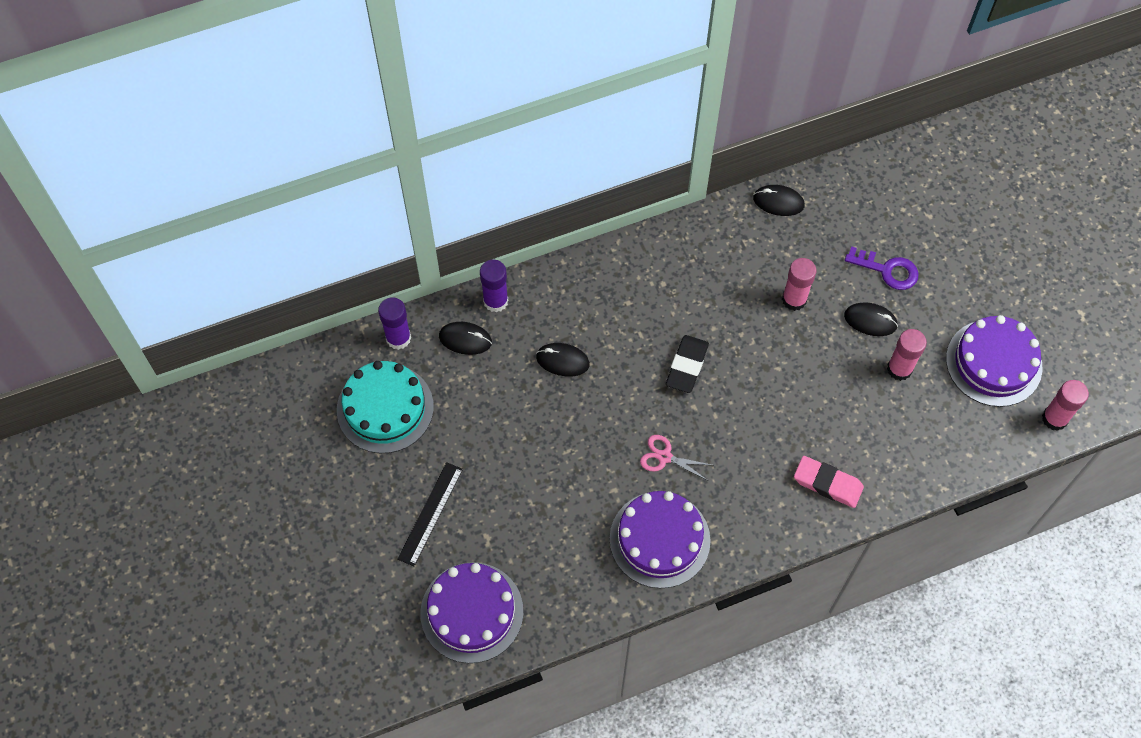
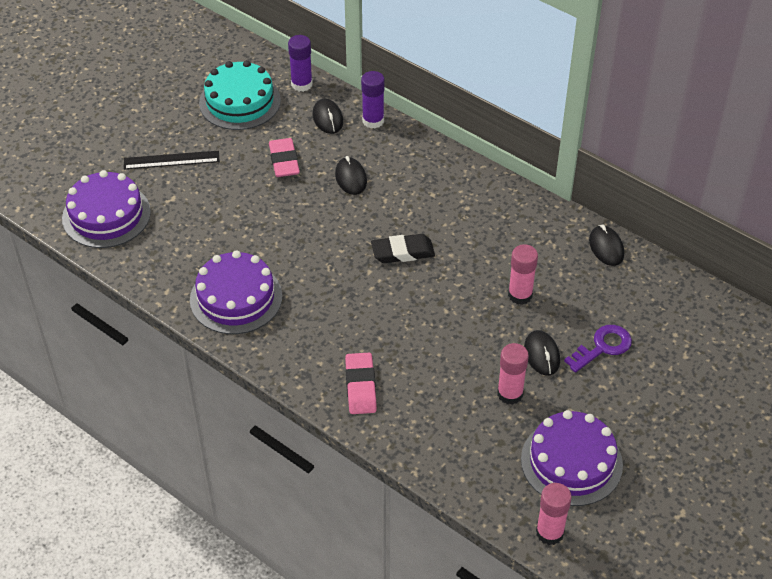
camera: 60 degrees right, 15 degrees down
pink scissors [640,435,712,480] -> none
purple key [845,246,919,290] -> purple key turned 120 degrees counterclockwise [564,325,632,373]
none -> pink eraser [269,138,300,177]

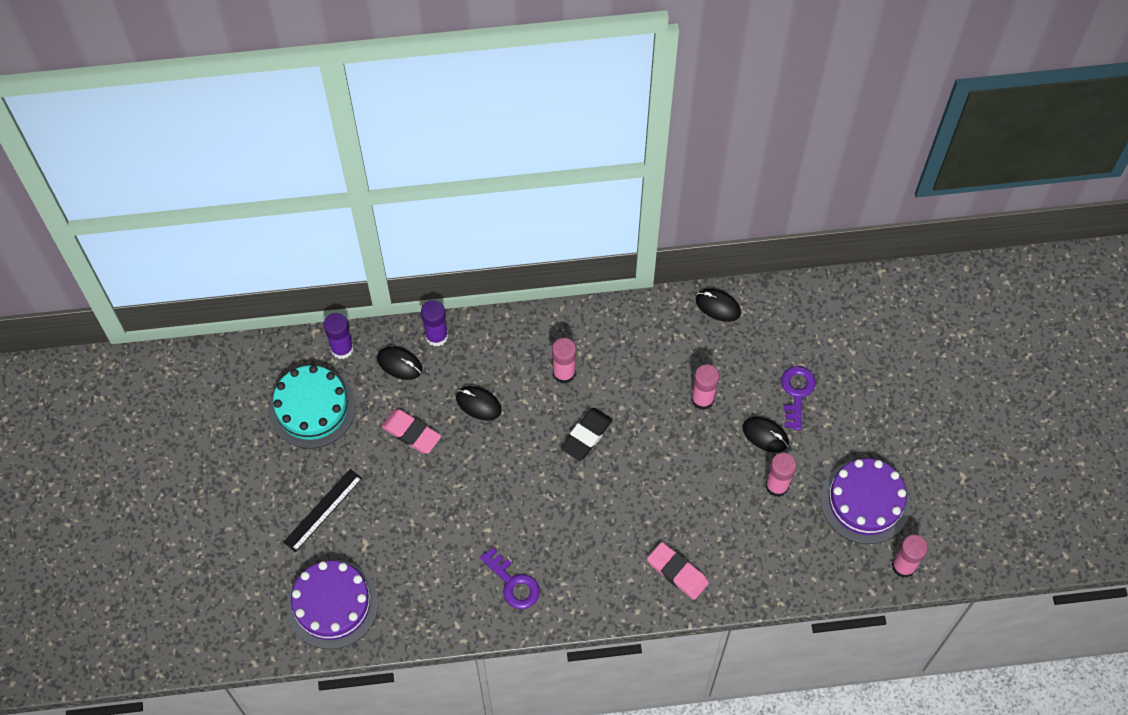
camera: 45 degrees left, 15 degrees up
purple cake [190,250,282,334] -> purple key [480,547,540,609]
none -> pink glue stick [552,338,576,384]

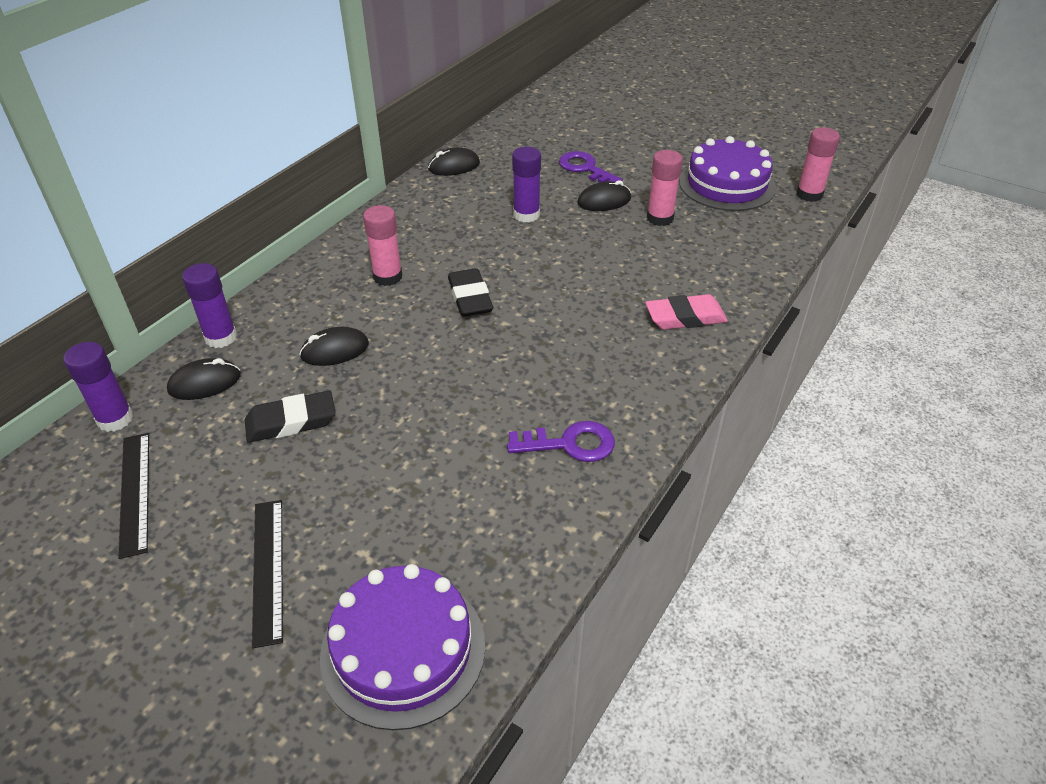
camera: 50 degrees left, 20 degrees down
turquoise cake [268,365,356,449] -> black ruler [118,433,149,559]
pink eraser [381,409,441,454] -> black eraser [245,391,335,443]
pink glue stick [691,364,719,410] -> purple glue stick [512,147,541,222]

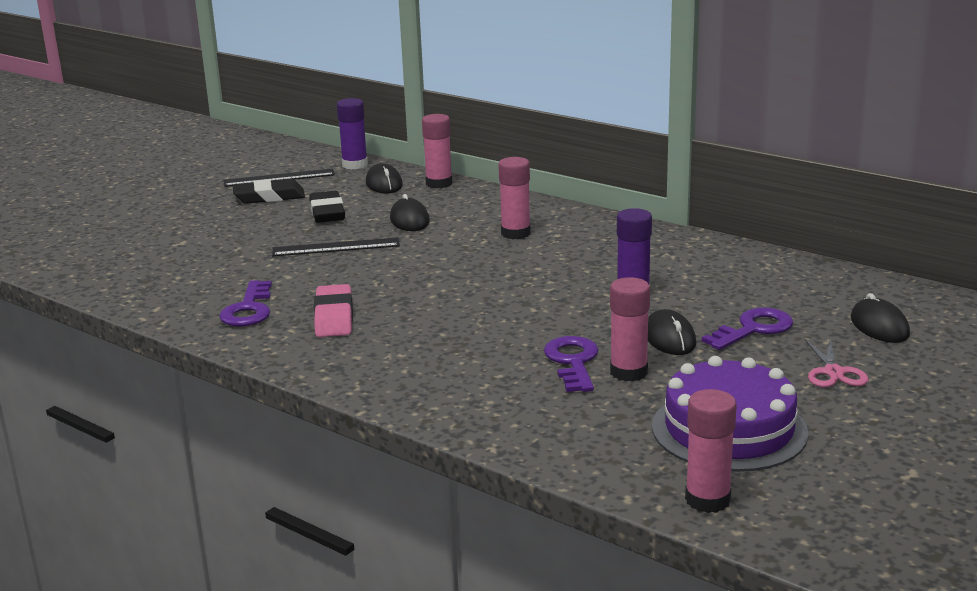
camera: 95 degrees right, 20 degrees down
purple glue stick [182,263,237,348] -> pink glue stick [422,114,452,188]
black ruler [252,500,283,649] -> black ruler moved to [272,237,400,256]
purple cake [320,564,485,730] -> none
black mouse [428,147,480,176] -> black mouse moved to [850,293,910,343]
black eraser [448,268,493,317] -> black eraser moved to [233,179,305,204]
pink eraser [645,294,728,330] -> pink eraser moved to [314,284,353,337]
none -> purple key [544,336,599,392]
none -> pink scissors [805,339,868,387]

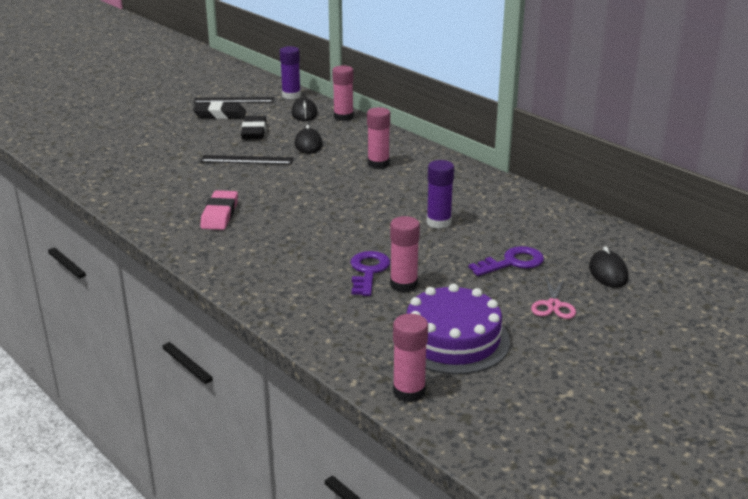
camera: 10 degrees right, 5 degrees up
purple key [219,280,272,326] -> none
black mouse [648,309,696,355] -> none

